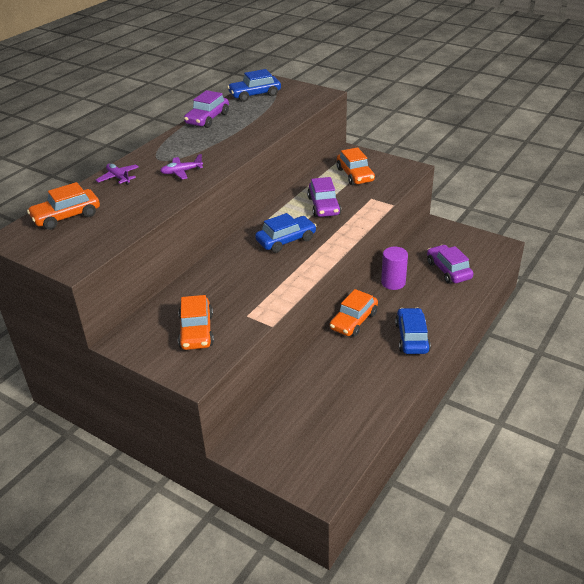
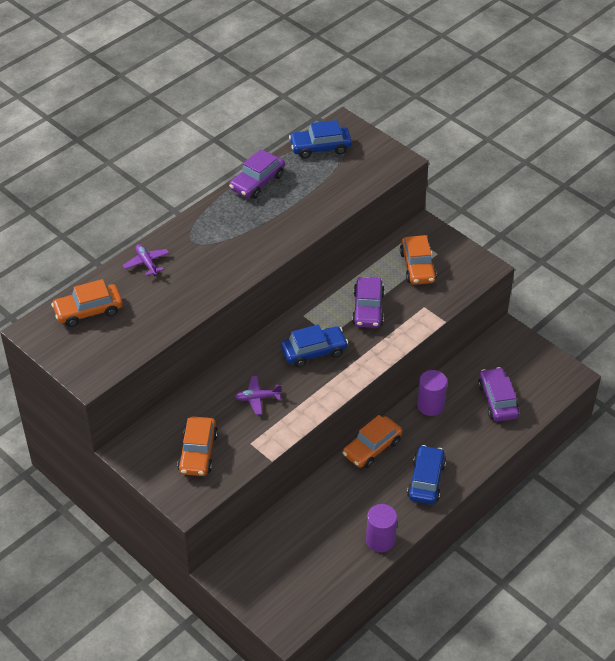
camera: 10 degrees right, 10 degrees up
purple plane [160,154,203,179] -> purple plane moved to [235,376,282,415]
none -> purple cylinder [366,504,397,552]

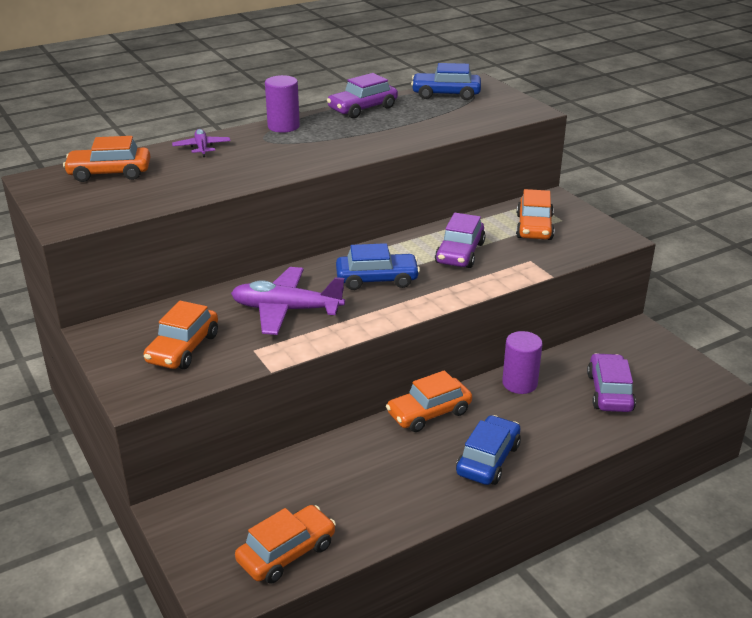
camera: 15 degrees right, 15 degrees down
purple plane [235,376,282,415] -> purple plane [231,267,345,335], size x1.90
purple cylinder [366,504,397,552] -> purple cylinder moved to [265,75,300,133]
none -> orange car [235,505,336,584]

